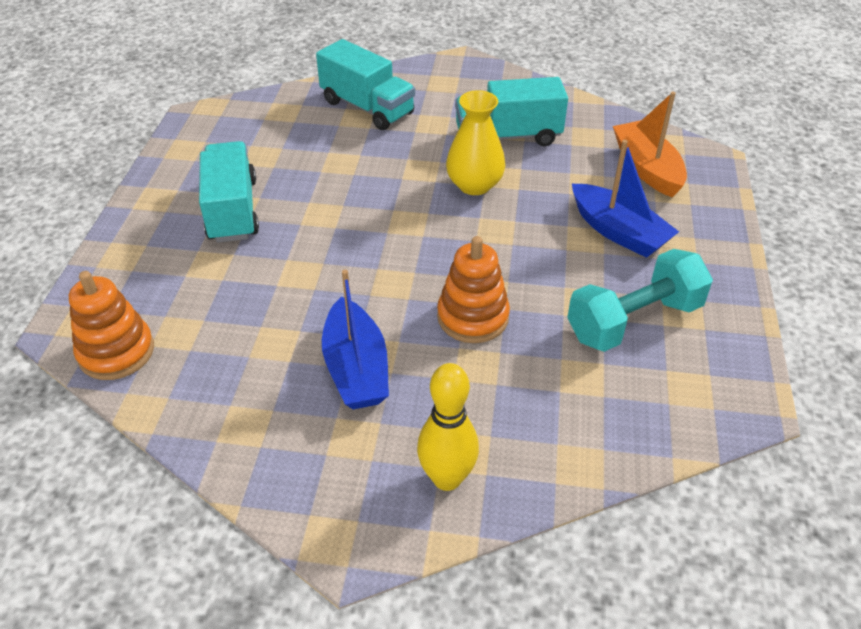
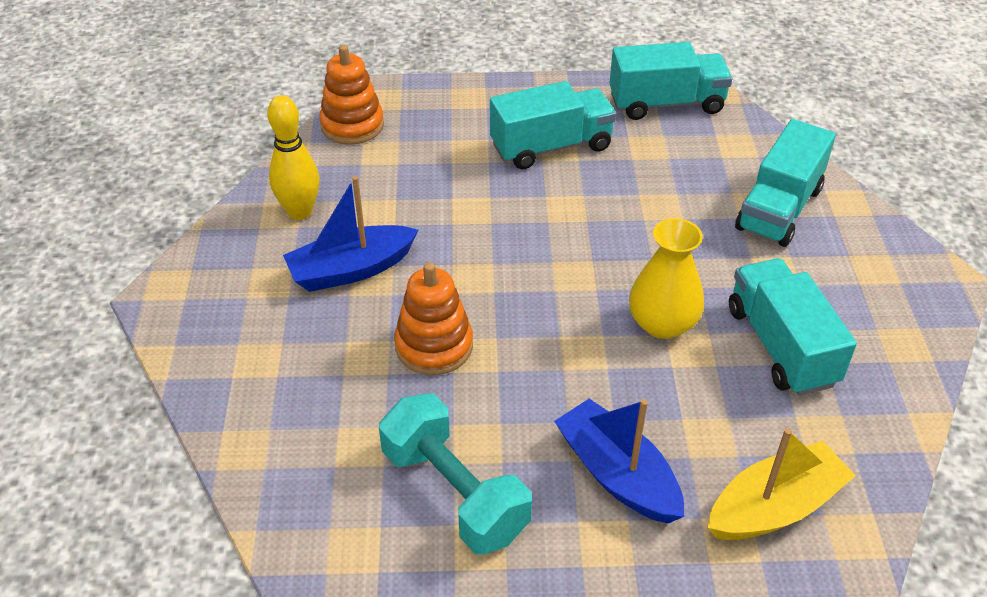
camera: 80 degrees right, 0 degrees up
yellow bowling pin [417,363,479,491] -> yellow bowling pin moved to [267,95,319,220]
blue boat [572,140,679,258] -> blue boat turned 105 degrees clockwise [554,399,684,523]
orange boat [613,92,687,198] -> yellow boat [708,428,856,540]
none -> turquoise truck [609,42,732,120]

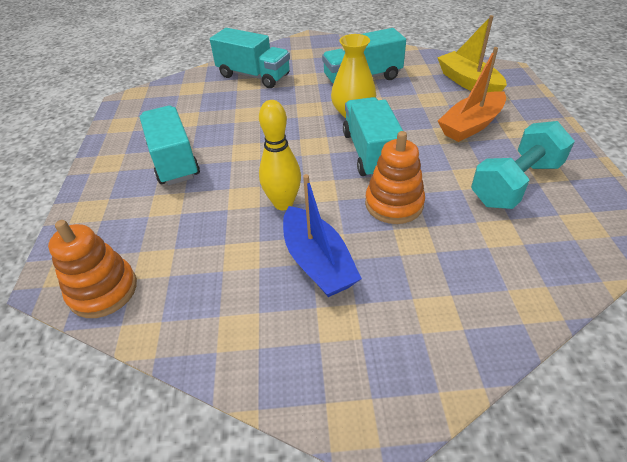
camera: 90 degrees left, 0 degrees up
yellow bowling pin [267,95,319,220] -> yellow bowling pin moved to [259,100,301,210]
blue boat [554,399,684,523] -> orange boat [438,47,506,142]
turquoise truck [609,42,732,120] -> turquoise truck moved to [343,97,403,177]

